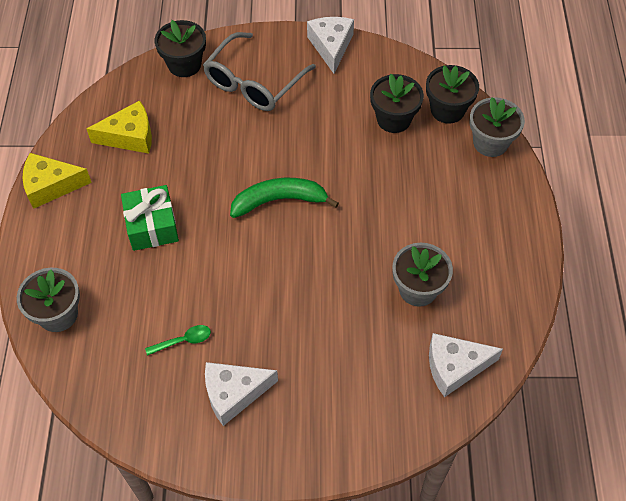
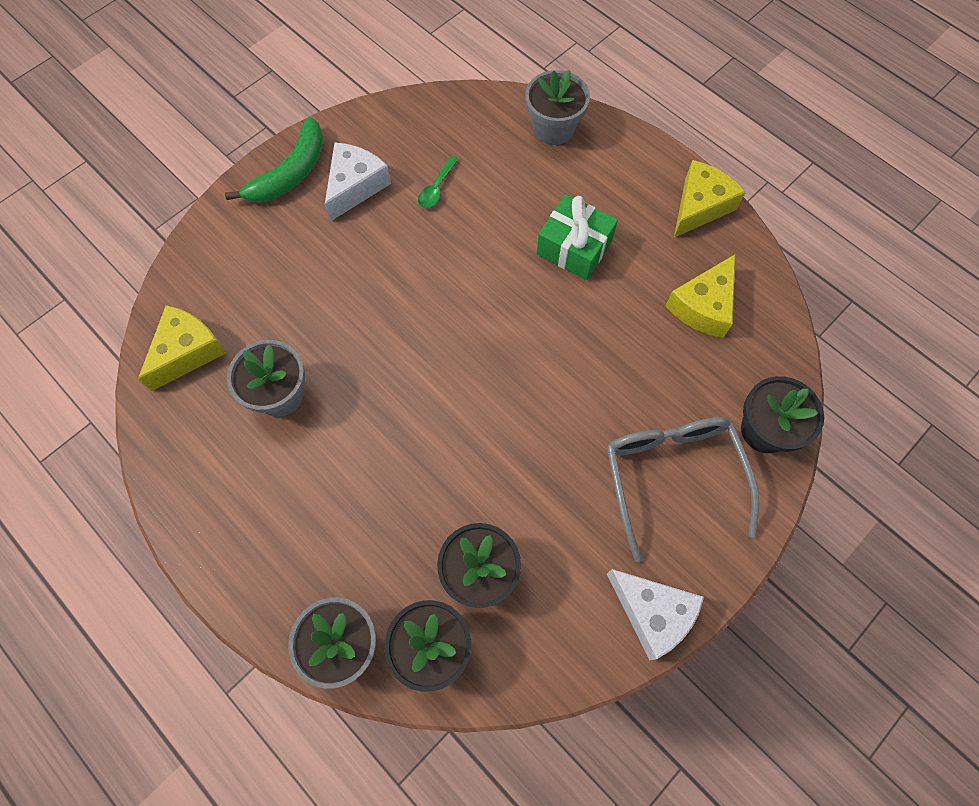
camera: 135 degrees right, 10 degrees up
green banana [230,178,339,218] -> green banana moved to [225,117,324,202]
white cheese [429,333,503,397] -> yellow cheese [138,305,226,391]

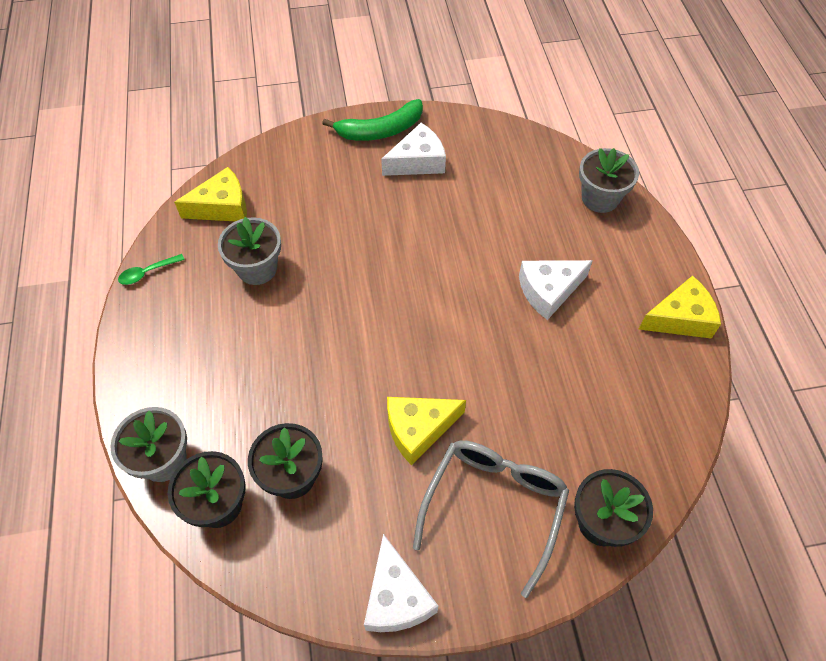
camera: 35 degrees right, 10 degrees down
green spoon [418,156,459,208] -> green spoon moved to [118,254,185,285]
green gift [536,194,618,280] -> white cheese [519,260,593,320]
yellow cheese [666,255,735,338] -> yellow cheese moved to [387,397,466,465]

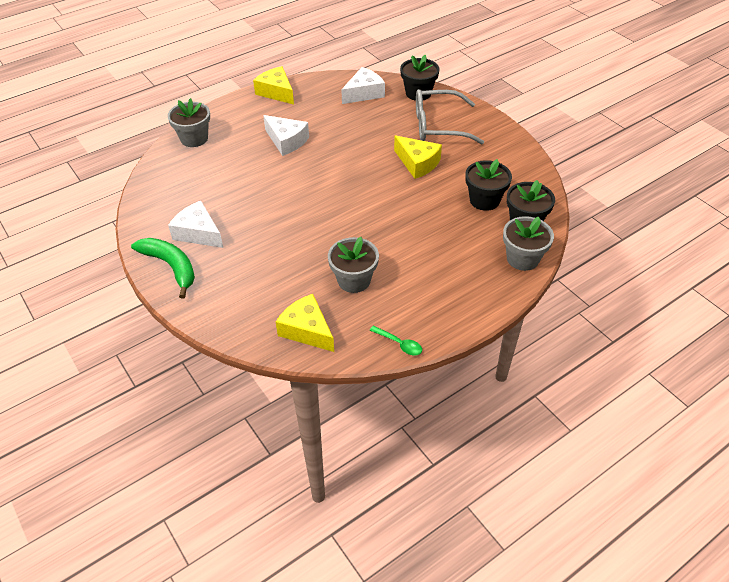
camera: 115 degrees left, 10 degrees down
white cheese [364,534,438,632] -> white cheese moved to [341,67,385,104]

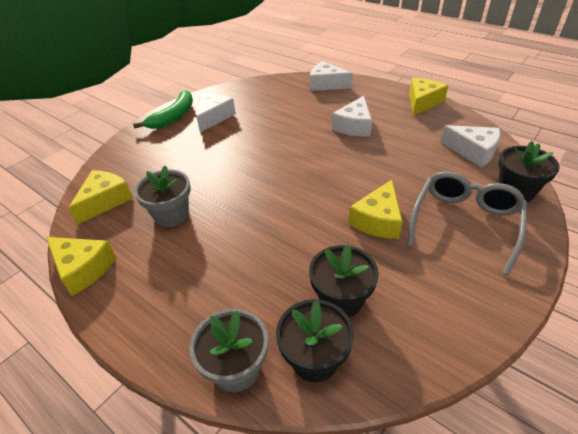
camera: 75 degrees right, 5 degrees down
grey flower pot [167,98,210,147] -> white cheese [310,61,353,91]
green spoon [369,326,422,355] -> yellow cheese [46,237,116,296]
grey glasses [416,89,484,144] -> grey glasses turned 45 degrees clockwise [407,171,527,275]

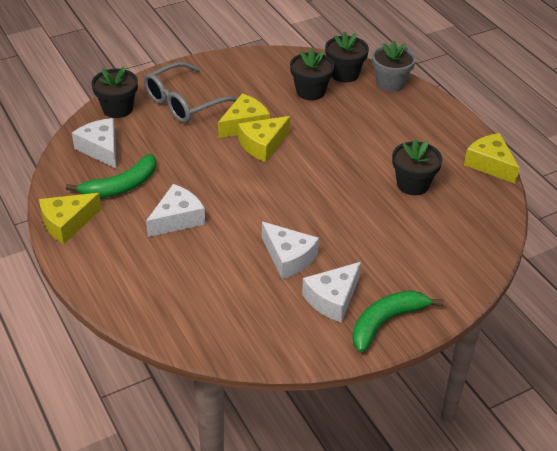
camera: 160 degrees left, 0 degrees up
yellow cheese [68,170,133,225] -> yellow cheese moved to [238,116,290,162]
grey flower pot [134,166,191,227] -> black flower pot [392,139,442,195]
white cheese [310,61,353,91] -> white cheese moved to [262,222,319,279]
none -> green banana [66,154,156,198]

